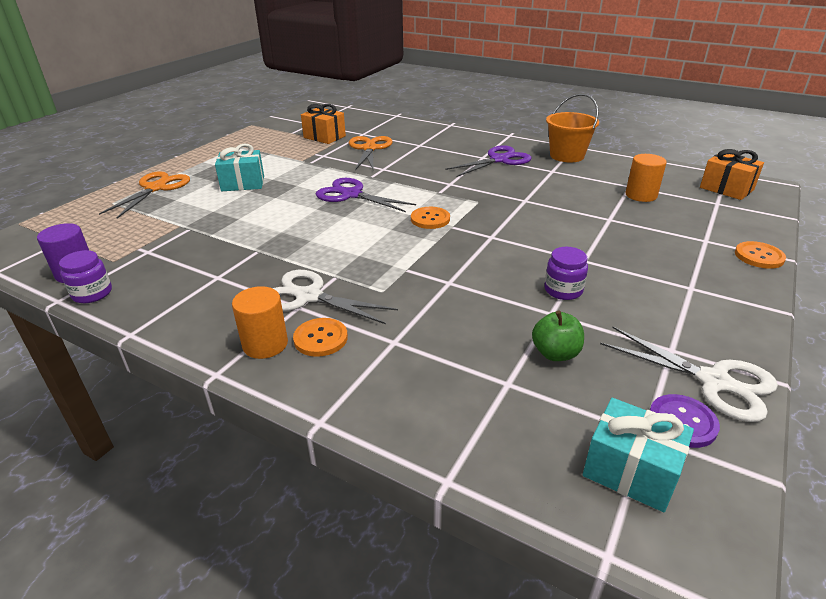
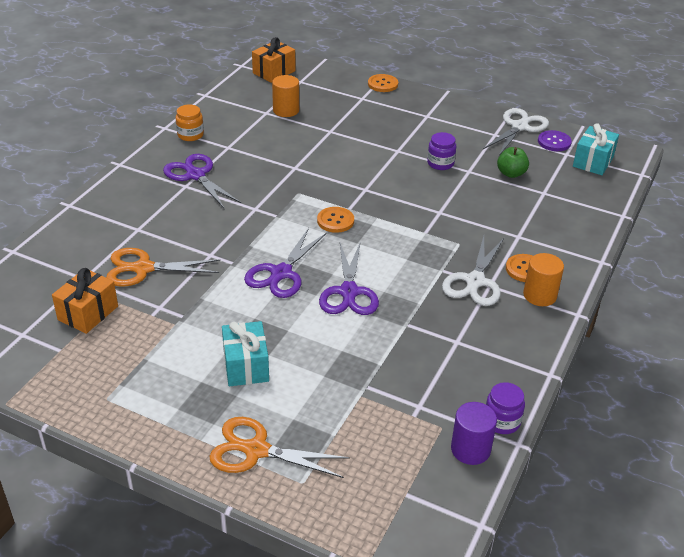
camera: 95 degrees left, 5 degrees up
orange bucket [546,94,599,162] -> orange jar [176,104,204,141]
none -> purple scissors [319,241,379,315]

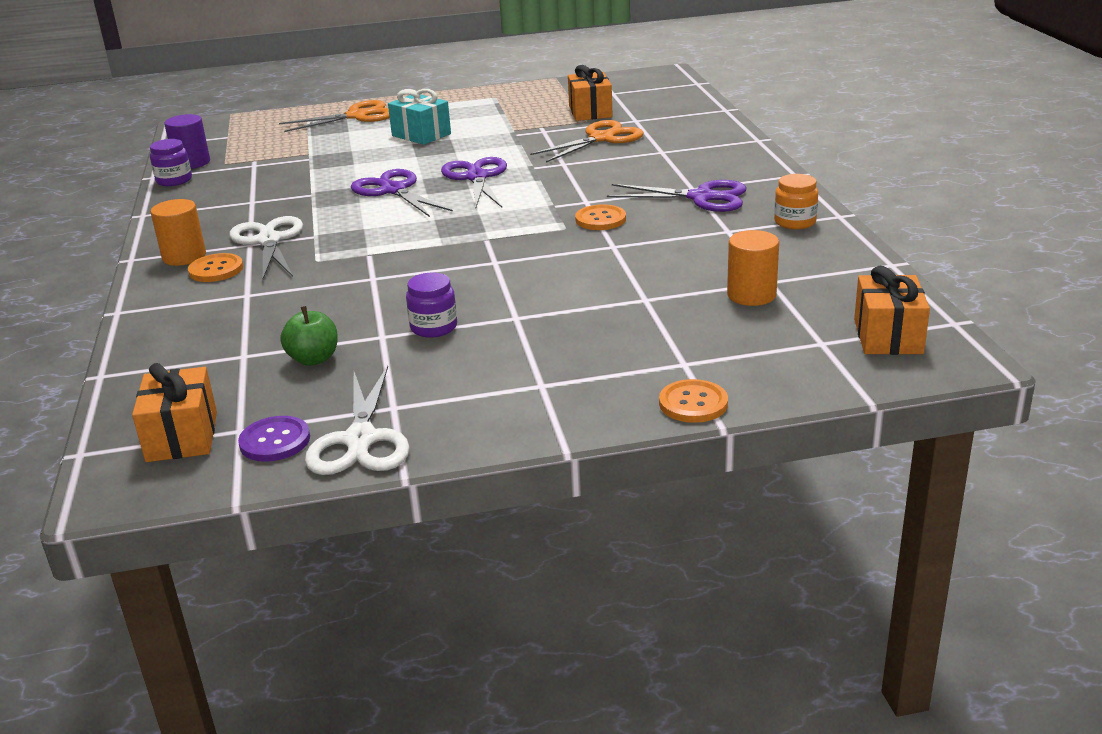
camera: 145 degrees right, 10 degrees down
orange button [317,207,354,233] -> orange button moved to [575,204,626,230]
turquoise gift [573,123,619,175] -> orange gift [132,363,217,462]

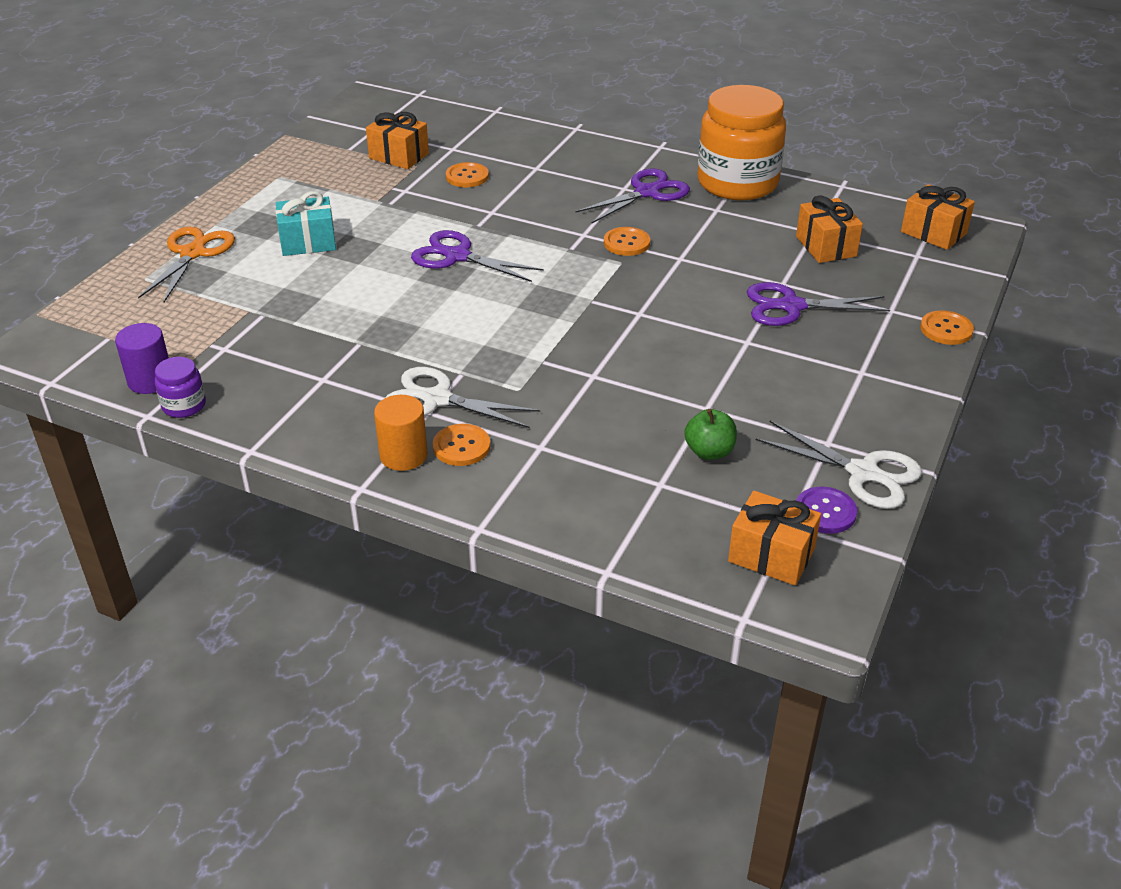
camera: 55 degrees left, 10 degrees up
purple scissors [351,169,453,217] -> purple scissors moved to [747,282,890,326]
purple jar [406,272,457,338] -> none
orange scissors [530,120,644,163] -> orange button [446,162,489,187]
orange cylinder [727,230,779,306] -> orange gift [796,195,863,263]
orange jar [774,174,818,229] -> orange jar [697,85,786,200], size x2.38

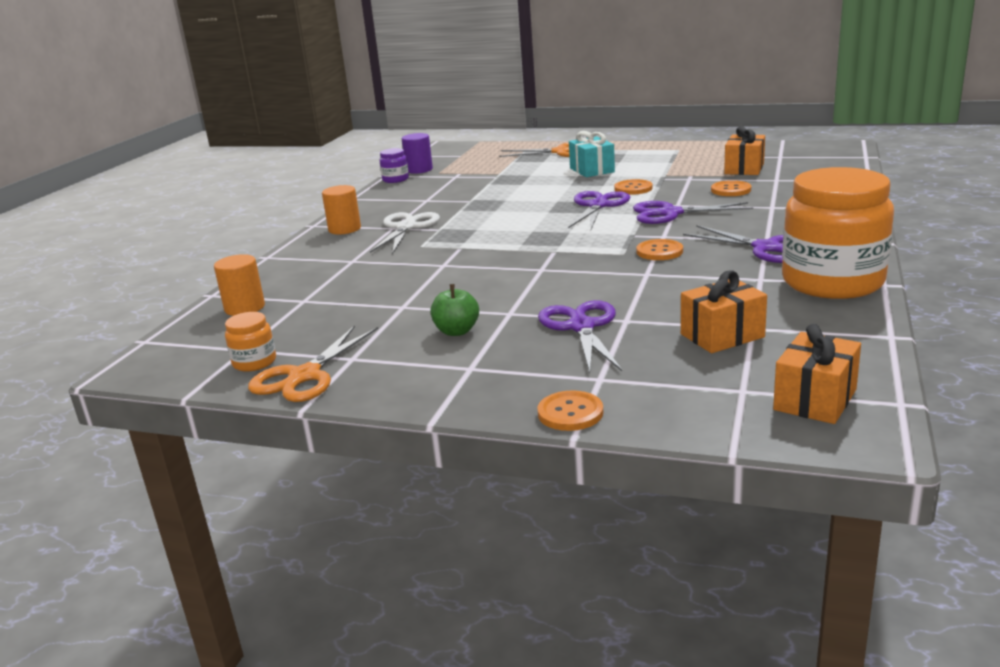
camera: 85 degrees right, 15 degrees down
orange button [433,424,490,466] -> orange button moved to [614,179,653,195]
green apple [684,409,737,460] -> green apple moved to [431,284,479,336]
orange gift [728,491,821,586] -> none
white scissors [756,421,922,509] -> orange scissors [248,325,378,402]
purple button [796,487,857,534] -> orange jar [225,312,276,372]
none -> orange cylinder [214,254,265,316]
none -> purple scissors [633,201,753,224]

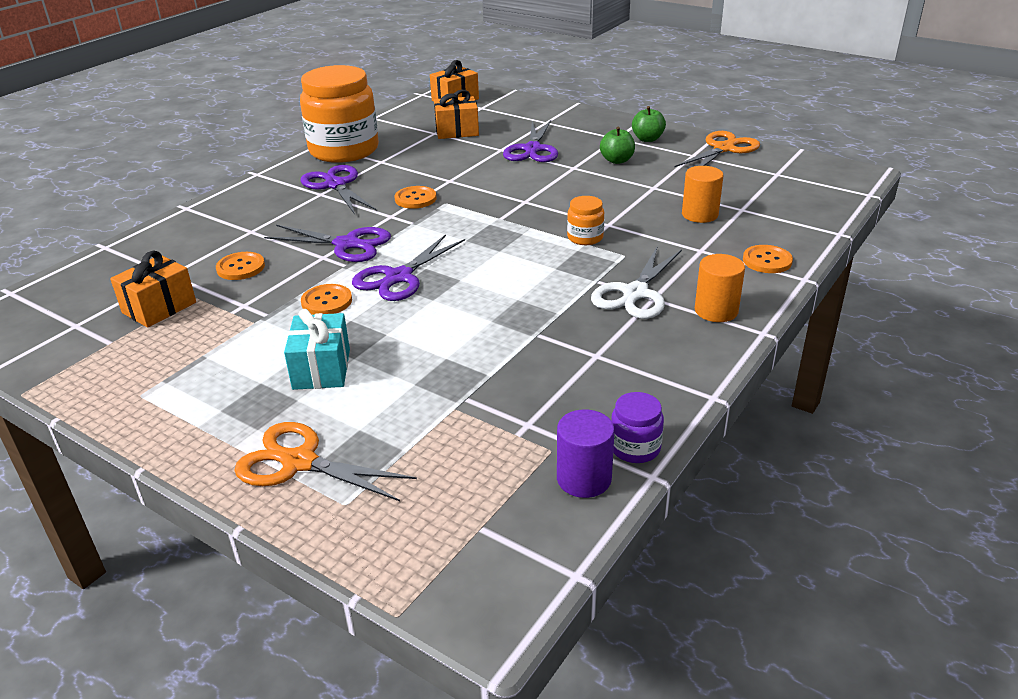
camera: 165 degrees left, 10 degrees up
orange cylinder [214,254,265,316] -> orange cylinder moved to [682,166,723,223]
orange jar [225,312,276,372] -> orange jar moved to [567,196,604,245]
orange button [537,390,603,431] -> orange button moved to [743,245,793,273]
none -> green apple [632,106,666,142]

